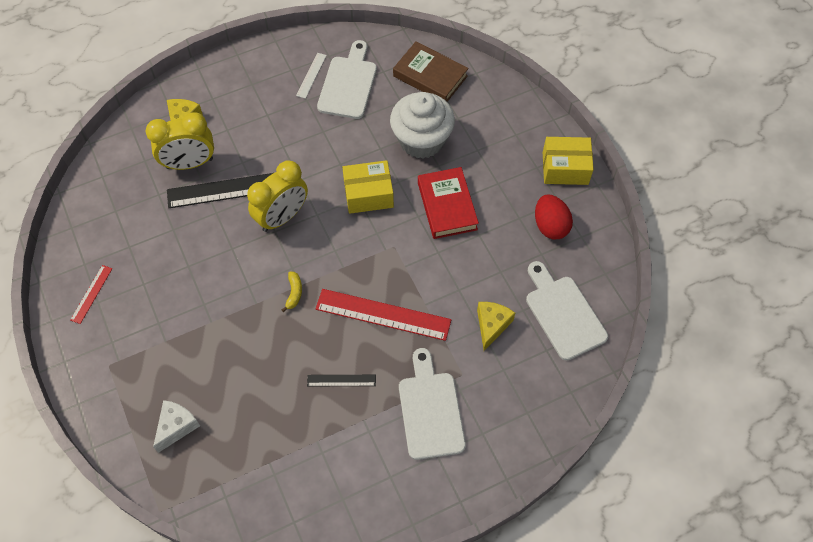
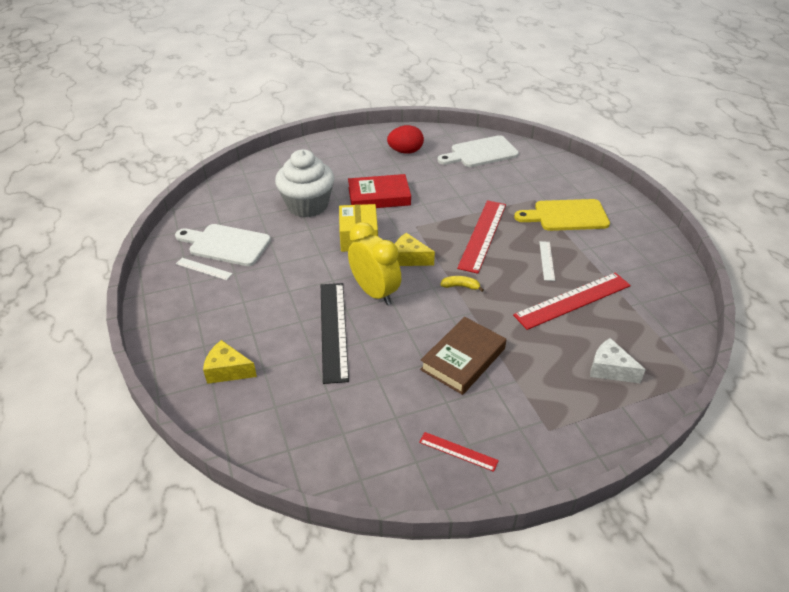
camera: 85 degrees left, 20 degrees down
yellow clock [146,112,214,170] -> none
black ruler [307,375,376,386] -> white ruler [539,241,555,281]
brown book [393,41,469,102] -> brown book moved to [420,317,506,395]
white cutting board [399,348,466,460] -> yellow cutting board [514,199,610,231]
yellow cheese [477,302,515,351] -> yellow cheese moved to [395,233,435,266]
yellow box [543,137,594,185] -> none
none -> red ruler [513,273,631,330]

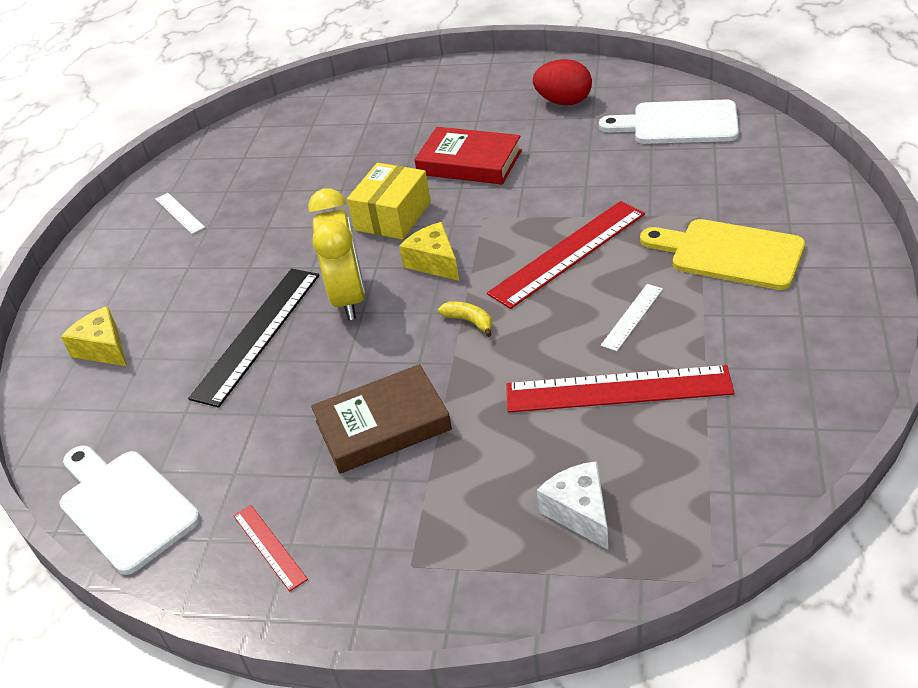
camera: 35 degrees right, 0 degrees up
white cutting board [175,224,271,266] -> white cutting board moved to [59,445,200,575]
white cupcake [275,149,334,218] -> none

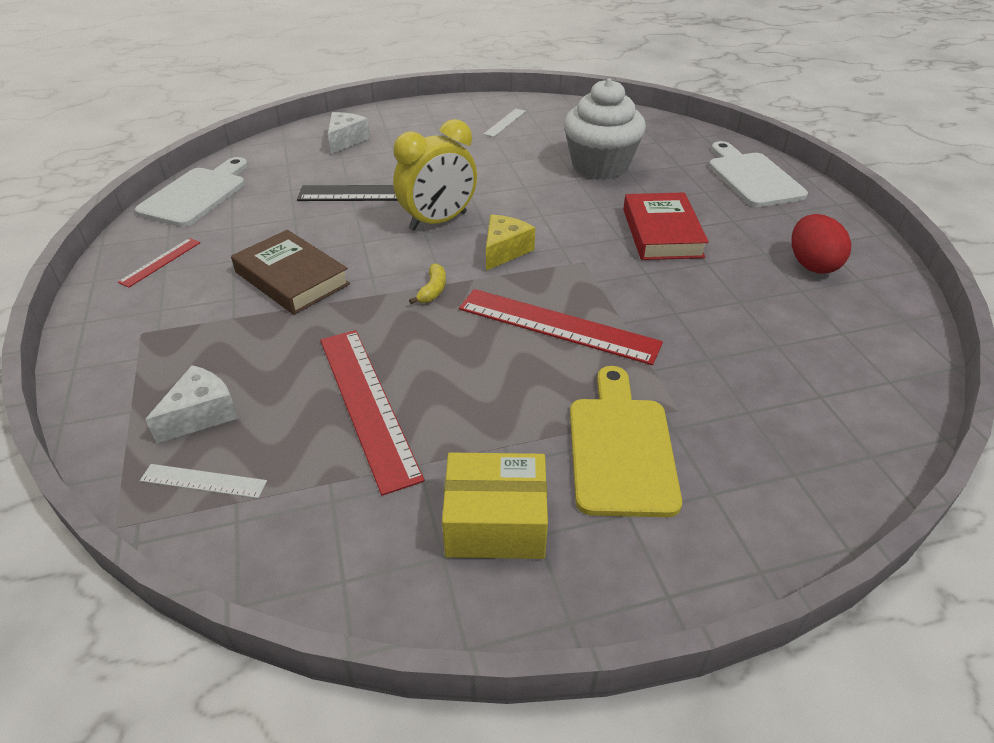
camera: 60 degrees right, 0 degrees up
yellow cheese [61,306,127,366] -> white cheese [328,112,370,154]
yellow box [347,163,431,239] -> yellow box moved to [442,452,548,559]
white cutting board [599,99,739,144] -> white cutting board moved to [709,141,808,207]
white ruler [601,284,663,351] -> white ruler moved to [140,464,267,498]
none -> white cupcake [564,78,646,179]

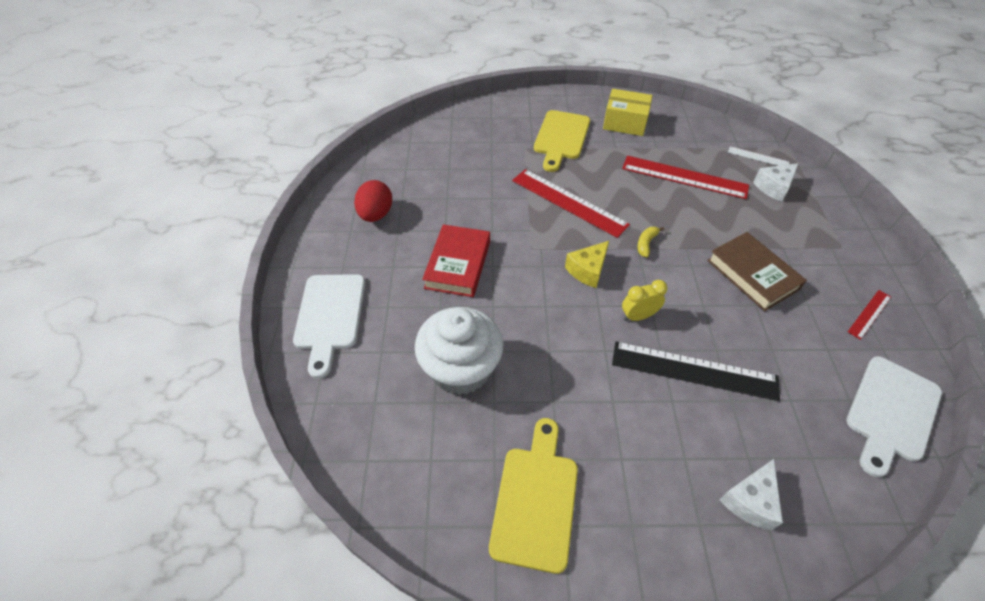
camera: 165 degrees left, 10 degrees up
red ruler [320,330,425,496] -> red ruler turned 60 degrees counterclockwise [622,156,749,199]
yellow clock [393,119,477,231] -> yellow clock [622,280,667,321], size x0.56
white ruler [483,109,526,137] -> yellow cutting board [489,418,578,574]

